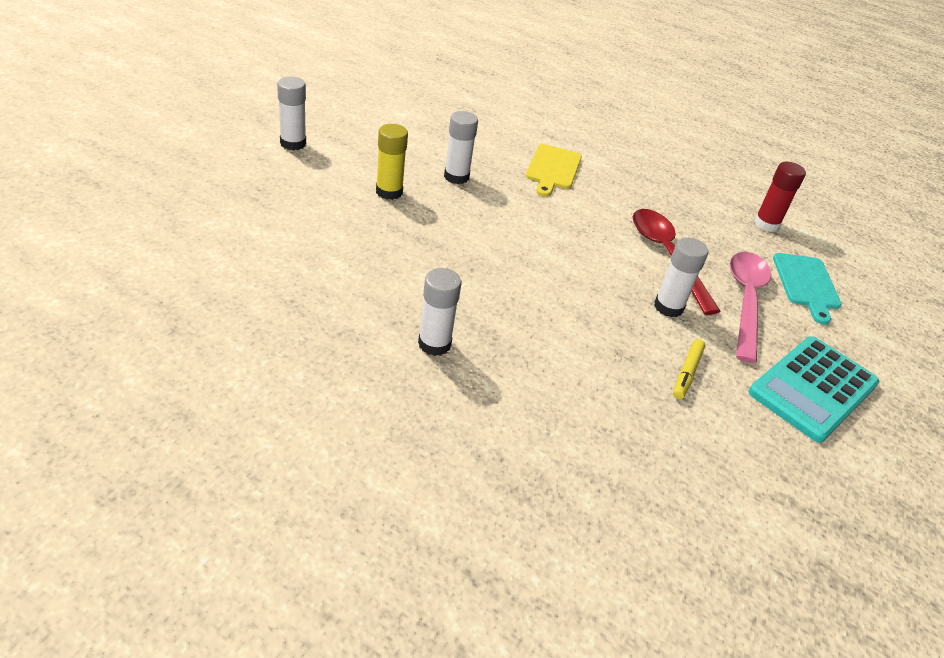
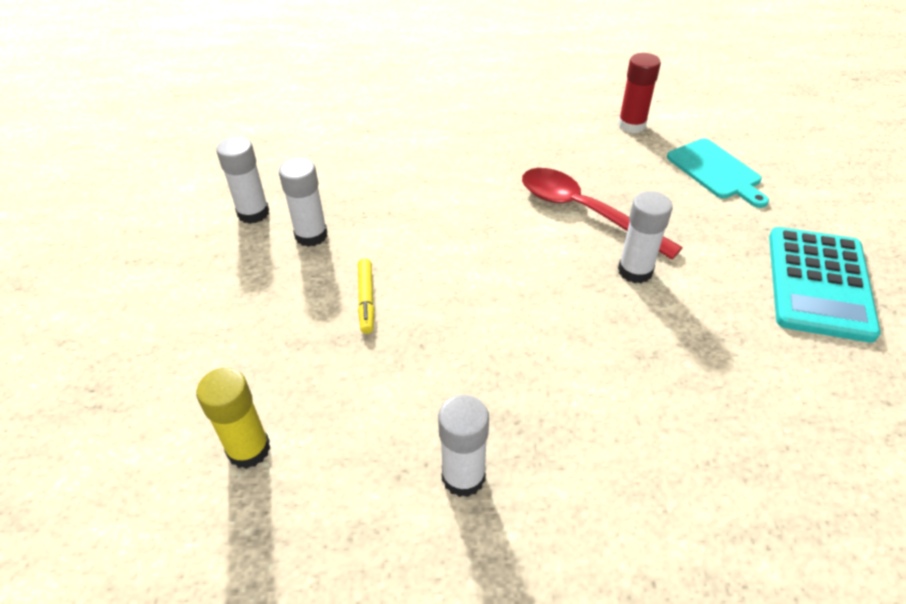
camera: 25 degrees left, 5 degrees up
white glue stick [277,77,306,151] -> white glue stick moved to [217,137,269,224]
yellow glue stick [376,124,408,200] -> yellow glue stick moved to [196,368,270,469]
yellow cutting board [526,144,582,197] -> none
yellow marker [673,339,705,399] -> yellow marker moved to [358,258,374,334]
pink spoon [730,252,771,363] -> none

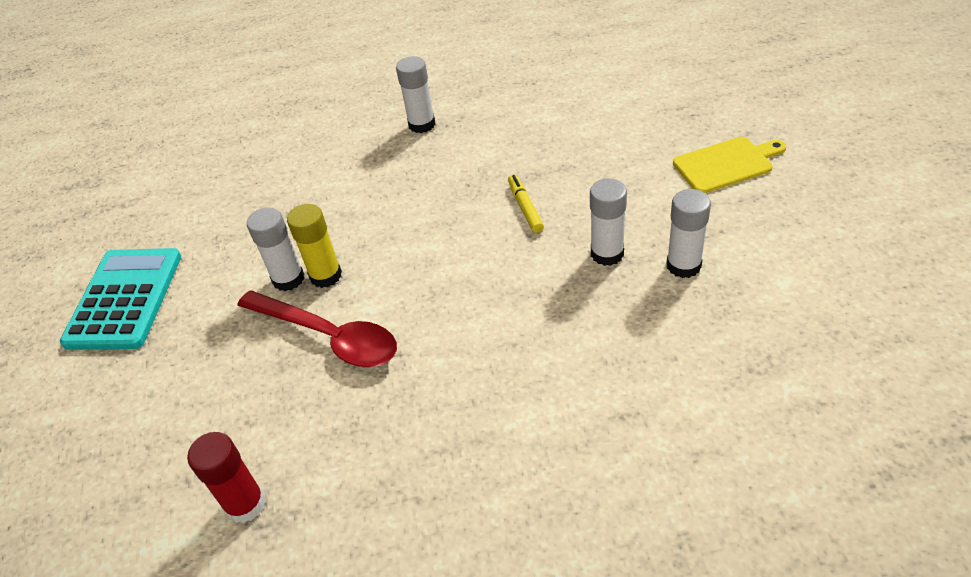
camera: 175 degrees right, 0 degrees up
yellow glue stick [196,368,270,469] -> yellow glue stick moved to [287,204,342,288]
turquoise cutting board [667,138,769,208] -> none
none -> yellow cutting board [673,137,786,193]

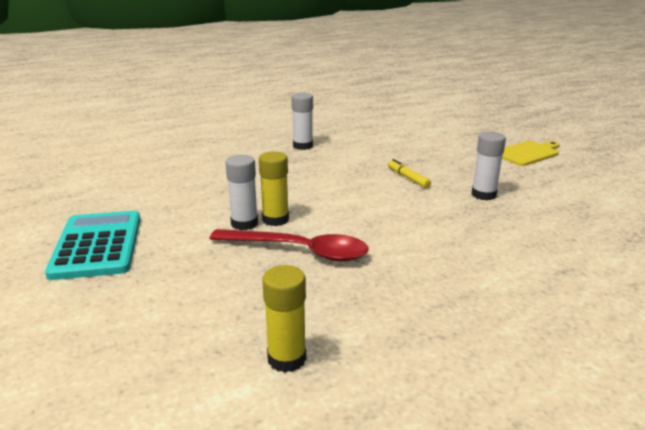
camera: 20 degrees left, 20 degrees down
red glue stick [187,432,266,523] -> yellow glue stick [262,265,306,373]
white glue stick [666,189,711,278] -> none

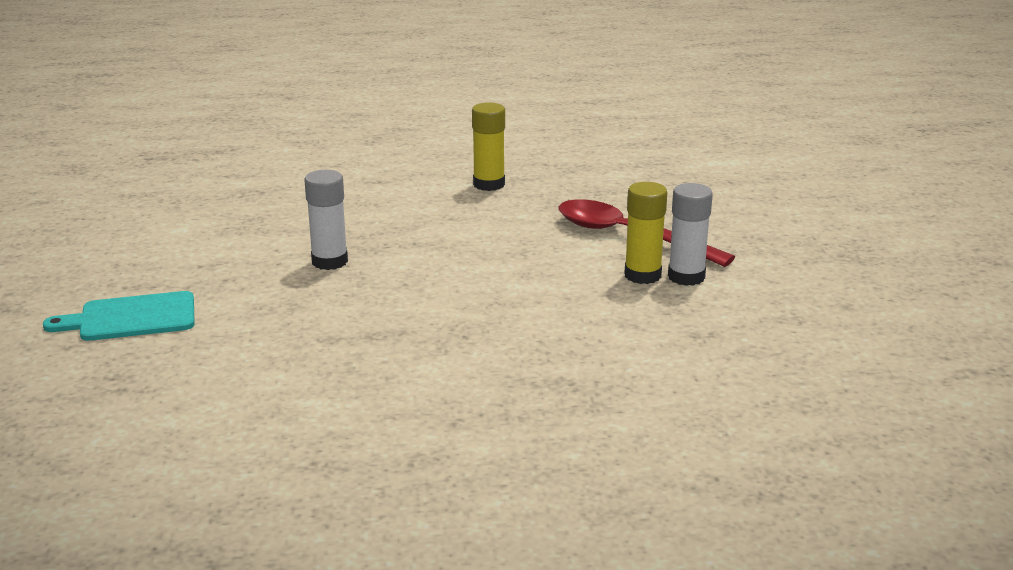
camera: 160 degrees left, 0 degrees up
turquoise calculator [45,211,140,280] -> none
yellow glue stick [262,265,306,373] -> yellow glue stick moved to [472,102,505,191]
white glue stick [291,93,313,150] -> none
yellow marker [388,159,431,188] -> none
yellow cutting board [502,141,560,166] -> turquoise cutting board [43,291,195,341]

